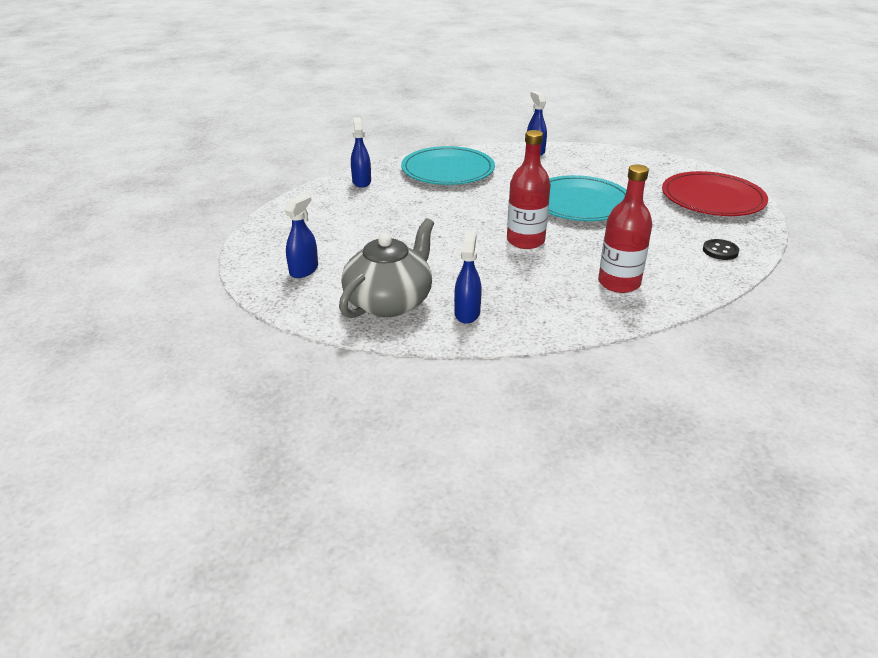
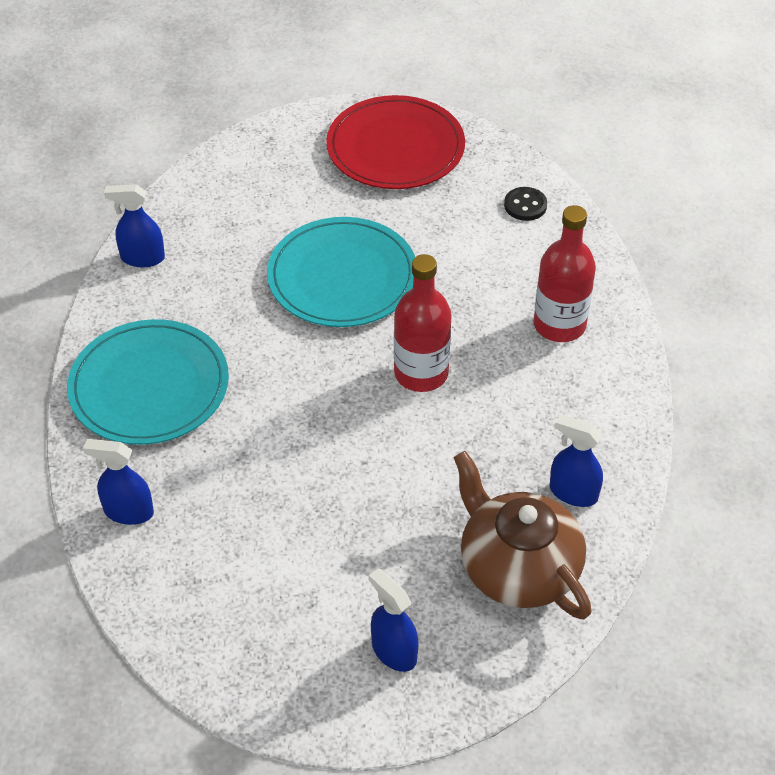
camera: 70 degrees left, 15 degrees up
grey teapot [339,218,434,318] -> brown teapot [453,451,592,620]

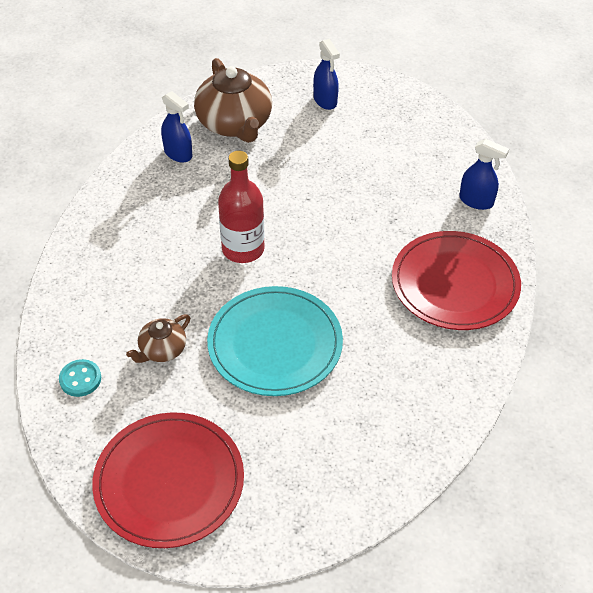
camera: 165 degrees left, 0 degrees up
turquoise plate [67,319,229,445] -> red plate [392,231,521,330]
blue spray bottle [104,184,165,267] -> none
black button [504,187,547,221] -> turquoise button [59,359,101,397]
red bottle [534,205,596,342] -> none
none -> brown teapot [126,314,190,363]

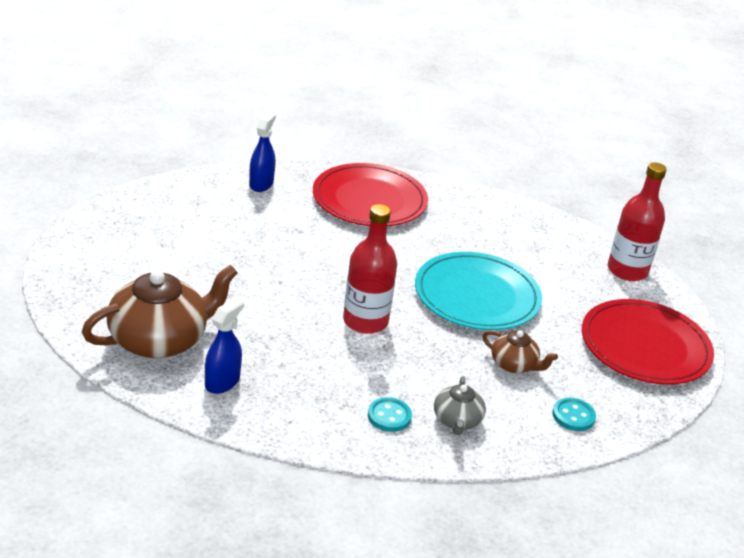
camera: 105 degrees left, 15 degrees down
blue spray bottle [313,39,340,110] -> none
none -> turquoise button [368,397,412,432]
none -> grey teapot [434,376,486,435]
none -> red bottle [608,162,667,281]

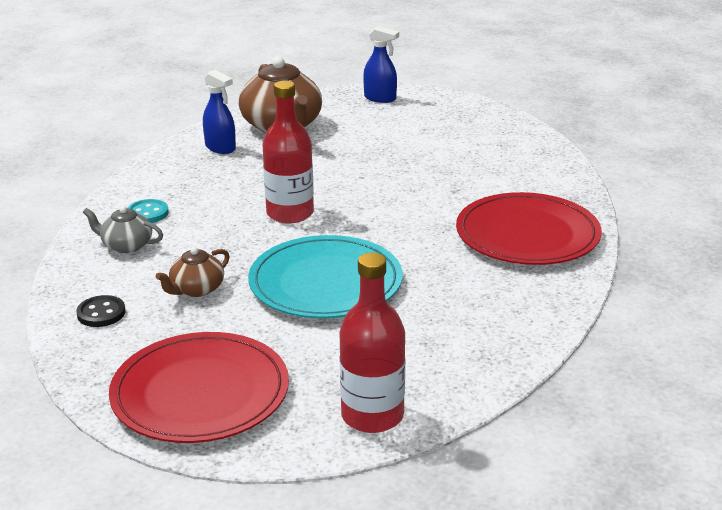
camera: 105 degrees right, 5 degrees down
blue spray bottle [249,111,276,192] -> blue spray bottle moved to [363,26,399,103]
turquoise button [553,398,596,431] -> black button [76,295,126,327]

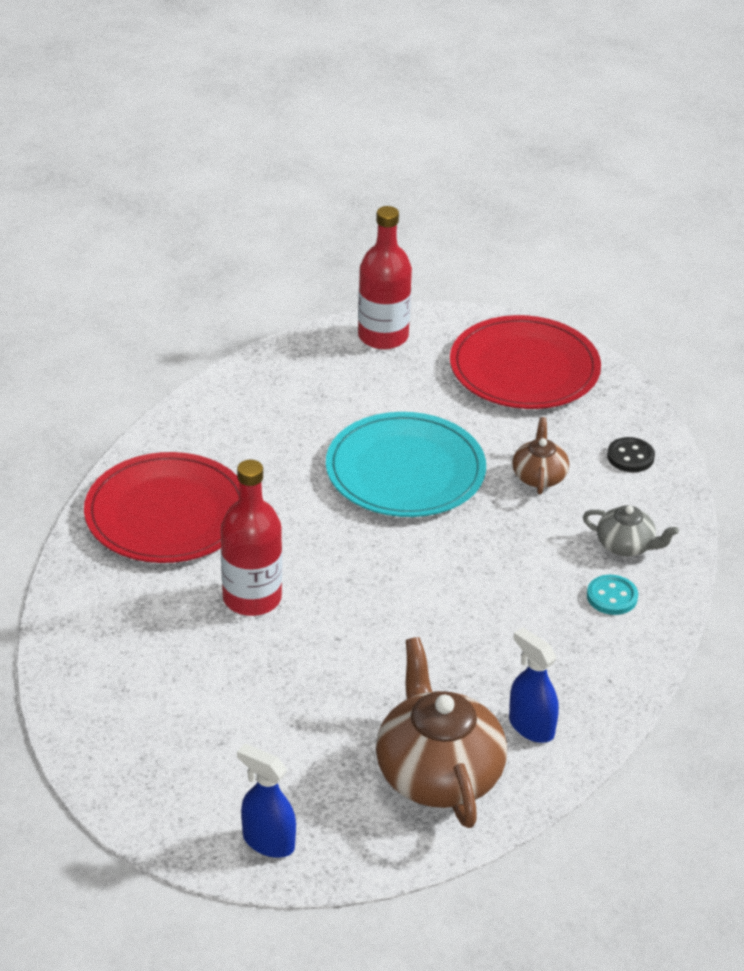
camera: 175 degrees left, 10 degrees up
brown teapot [156,247,230,297] -> brown teapot turned 45 degrees counterclockwise [512,417,569,494]
red bottle [263,81,314,223] -> red bottle moved to [221,460,282,616]

